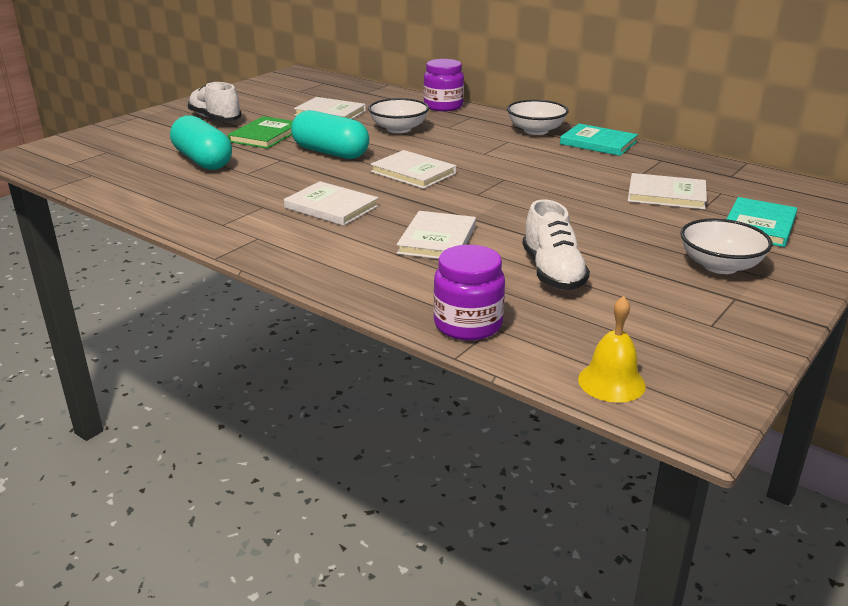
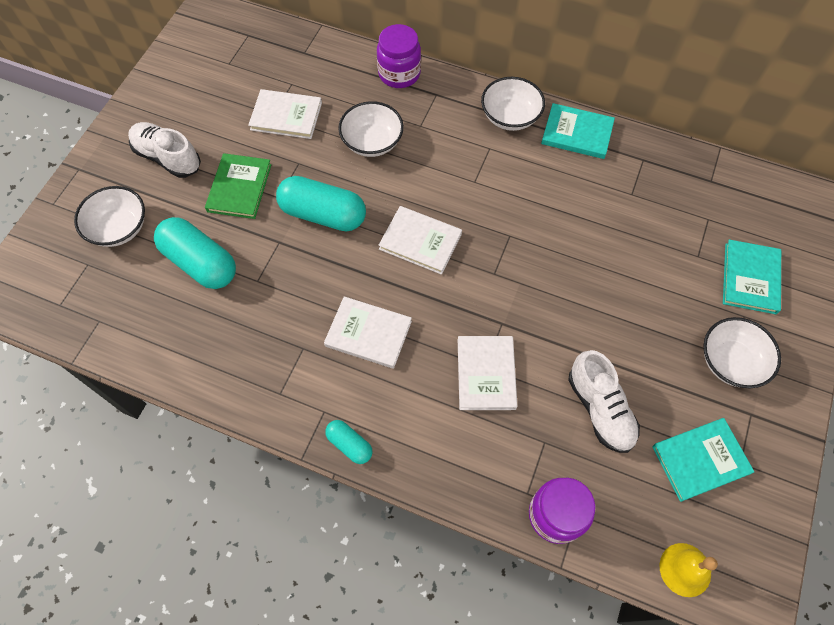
camera: 15 degrees left, 35 degrees up
white book [628,173,707,210] -> none
none -> white bowl [74,186,145,247]
none -> turquoise capsule [325,420,372,464]
none -> turquoise book [652,418,754,502]

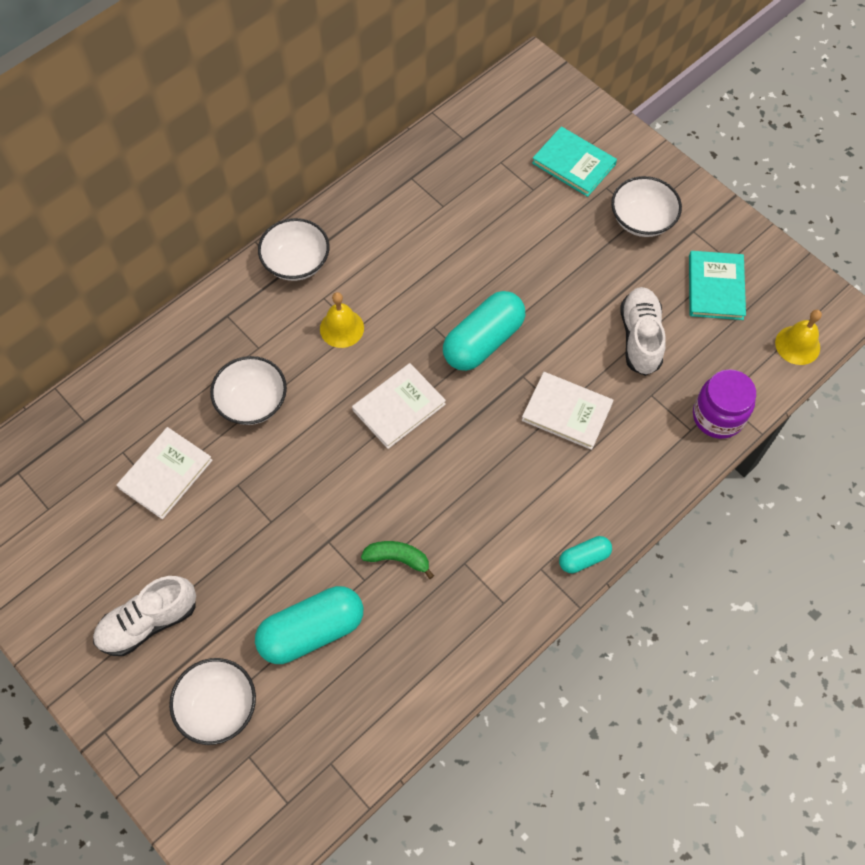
camera: 65 degrees left, 0 degrees up
green book [205,153,272,219] -> none
turquoise capsule [276,176,366,231] -> turquoise capsule moved to [443,291,526,371]
white book [324,296,412,369] -> none
purple jar [377,24,421,88] -> none
turquoise book [541,103,615,159] -> none
white shoe [568,350,640,453] -> white shoe turned 90 degrees counterclockwise [621,287,666,376]
none -> yellow bell [320,292,364,348]
none -> green banana [361,541,434,579]

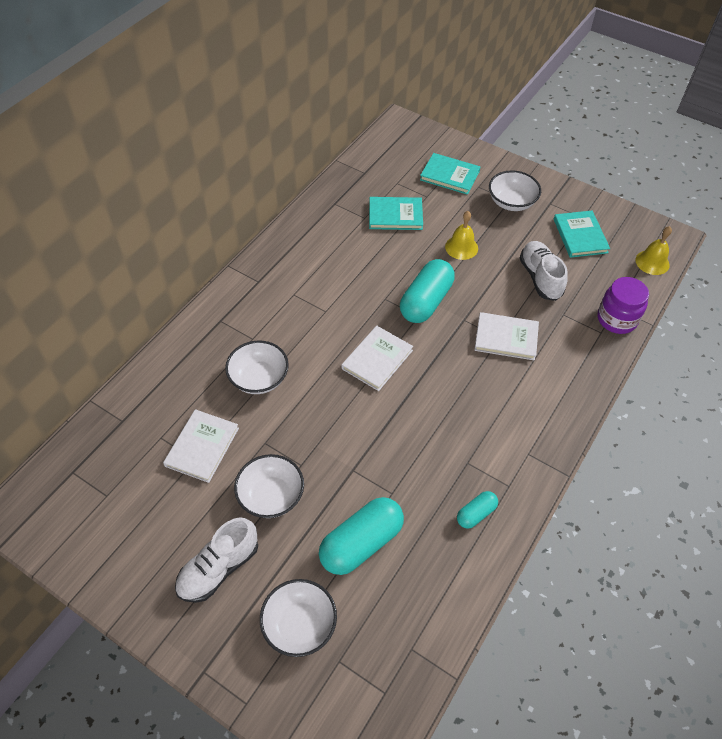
camera: 15 degrees left, 10 degrees down
white bowl [258,218,330,281] -> white bowl moved to [234,454,304,518]
yellow bell [320,292,364,348] -> yellow bell moved to [445,211,478,260]
green banana [361,541,434,579] -> none
turquoise capsule [559,536,612,573] -> turquoise capsule moved to [457,491,498,529]
none -> turquoise book [369,197,423,230]

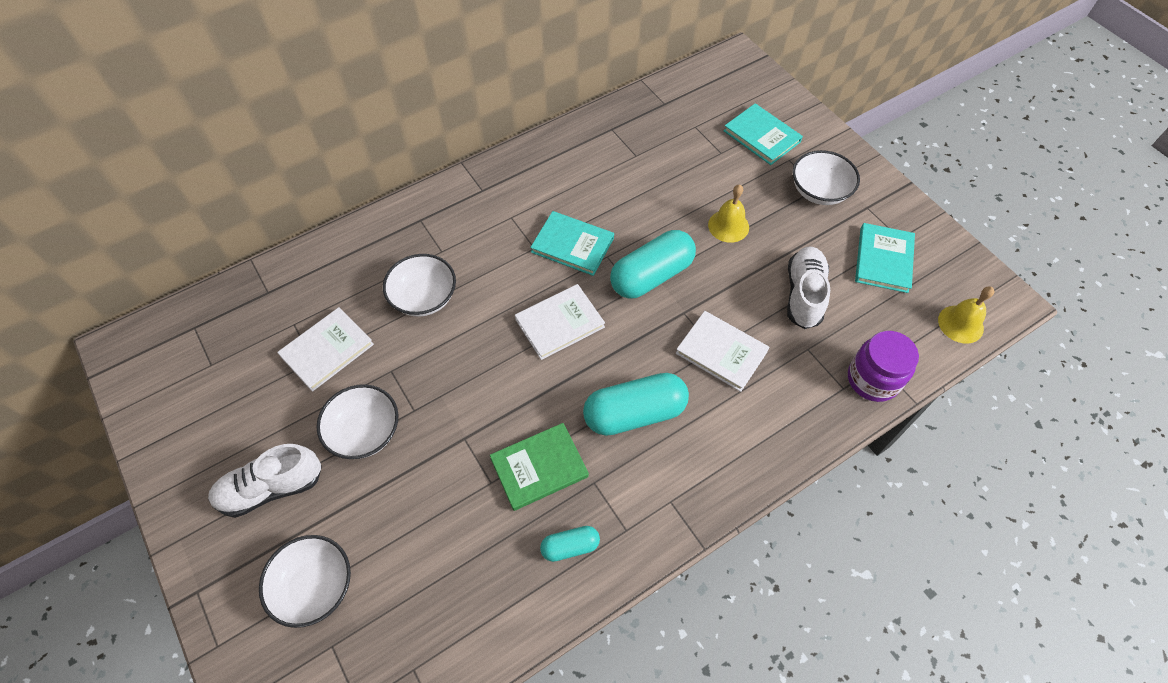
camera: 25 degrees right, 5 degrees up
turquoise capsule [319,497,404,575] -> turquoise capsule moved to [583,373,689,436]
turquoise book [369,197,423,230] -> turquoise book moved to [530,211,614,276]
none -> green book [490,423,589,511]

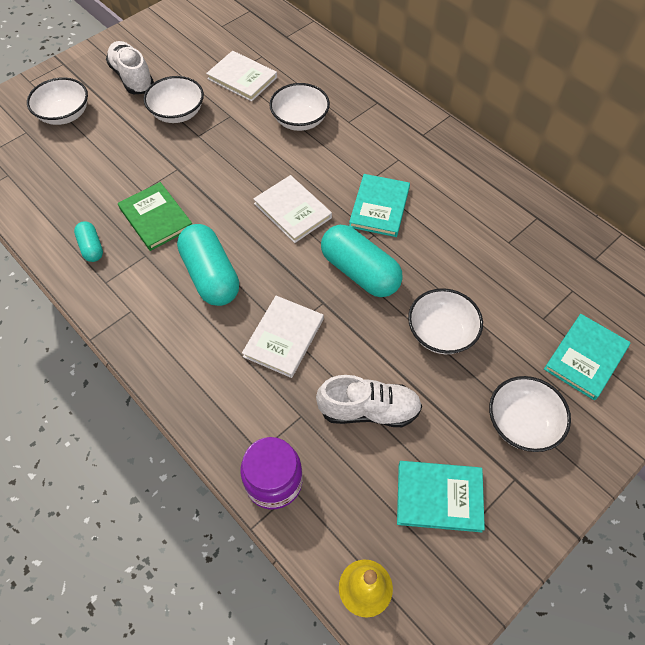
camera: 80 degrees right, 0 degrees up
yellow bell [708,184,749,243] -> white bowl [408,288,483,354]

